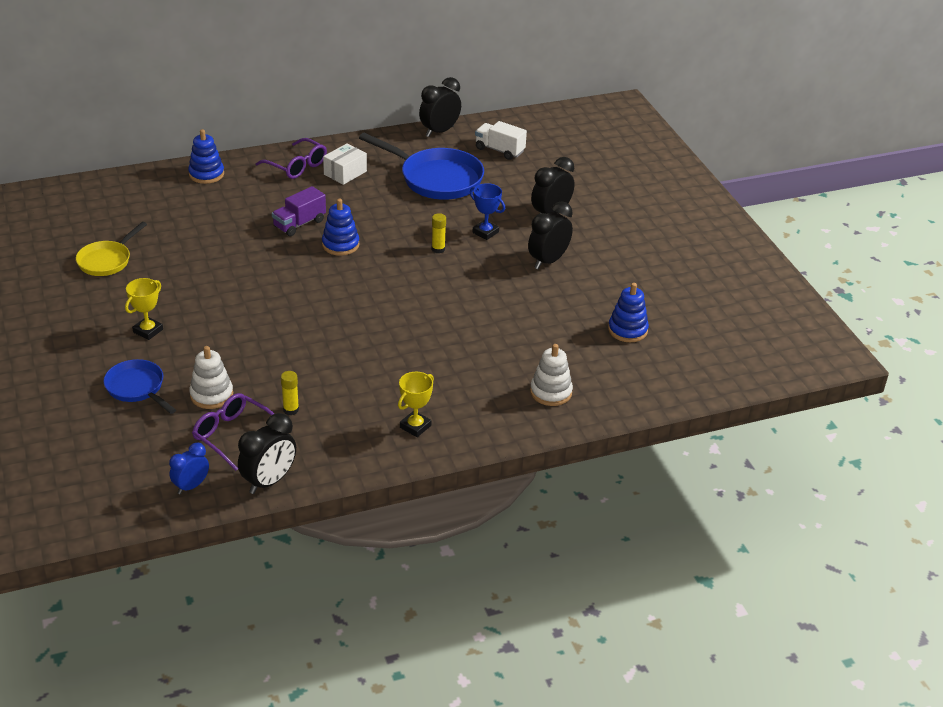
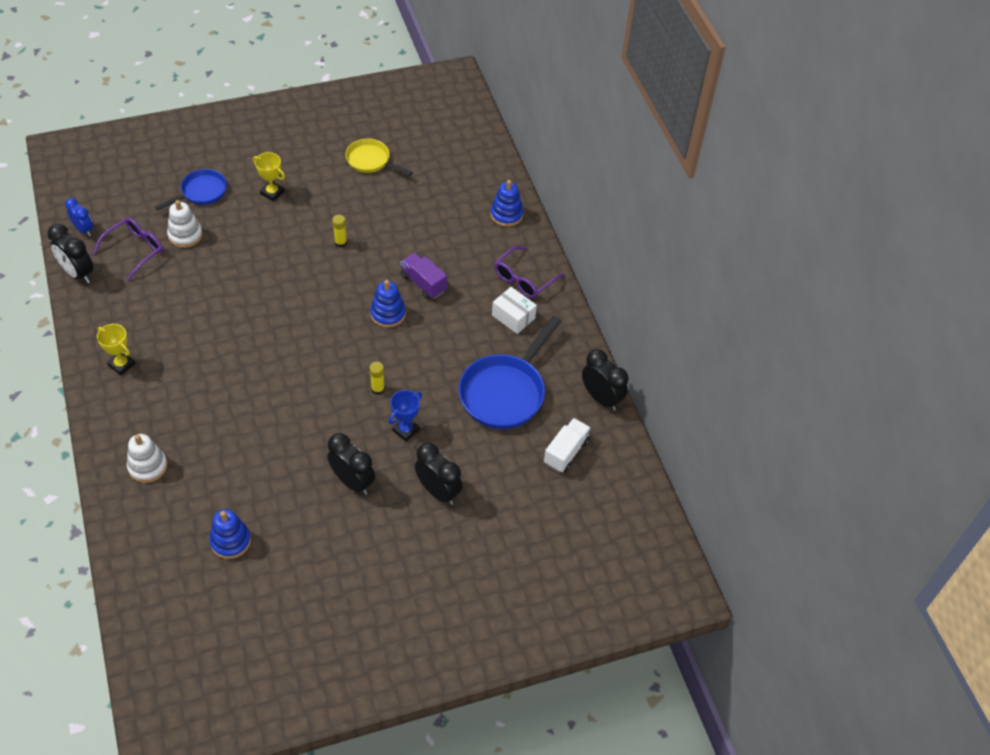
camera: 90 degrees right, 15 degrees up
yellow glue stick [281,371,299,415] -> yellow glue stick moved to [332,215,347,248]

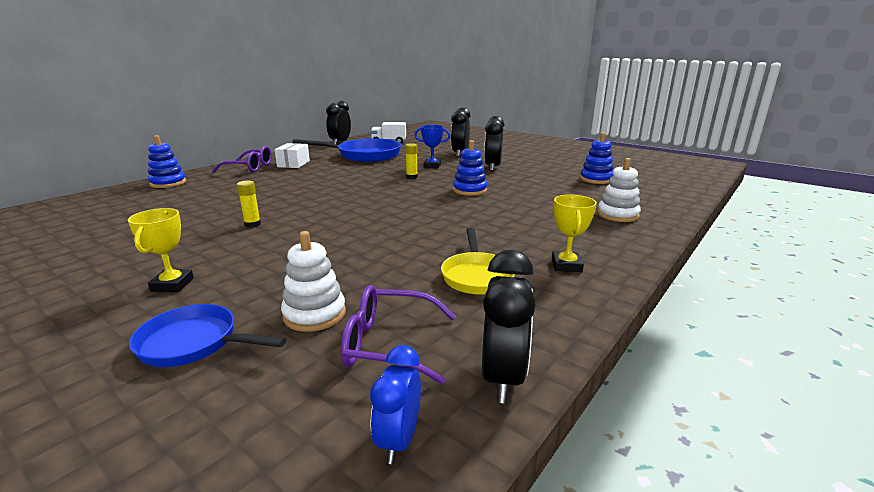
camera: 120 degrees left, 30 degrees down
yellow pan [345,139,413,176] -> yellow pan moved to [441,228,515,295]
blue stacking toy [370,280,406,328] -> blue stacking toy moved to [453,140,488,196]
purple truck [400,253,447,299] -> none

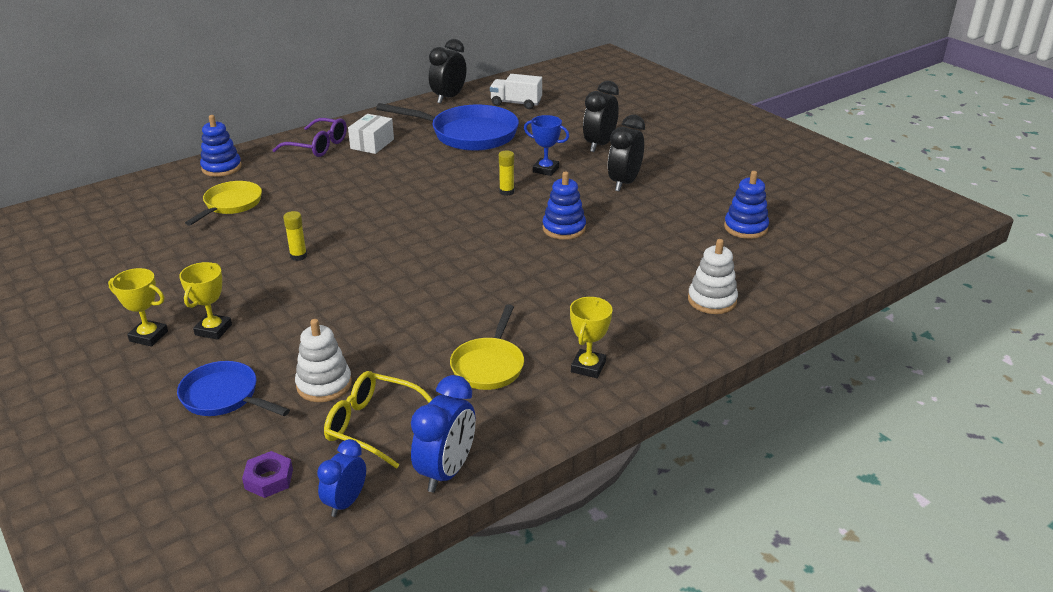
camera: 15 degrees right, 10 degrees up
purple glasses [341,285,456,384] -> yellow glasses [324,371,432,469]
black clock [482,250,536,403] -> blue clock [411,375,475,492]
none -> yellow trophy [108,268,168,347]
none -> yellow pan [185,181,262,226]
none -> purple nut [242,451,293,498]

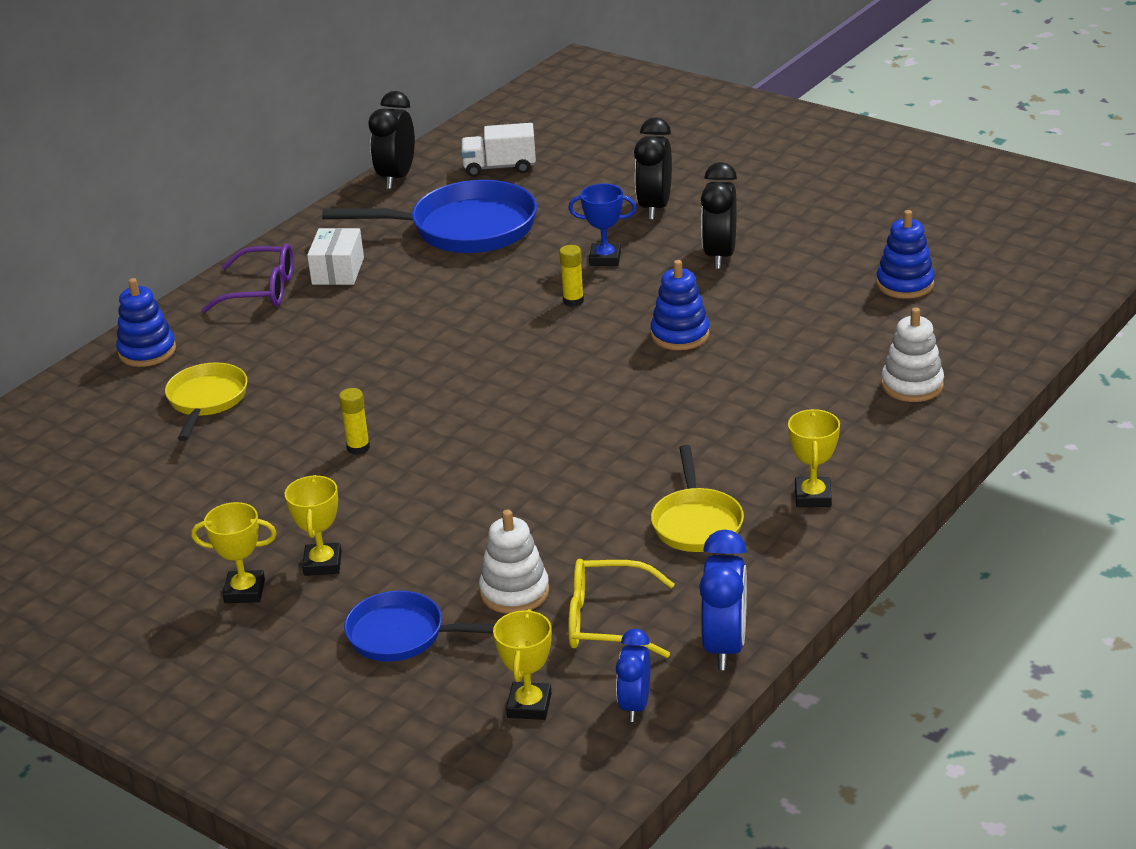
camera: 15 degrees left, 0 degrees up
purple nut [242,451,293,498] -> yellow trophy [493,609,552,720]

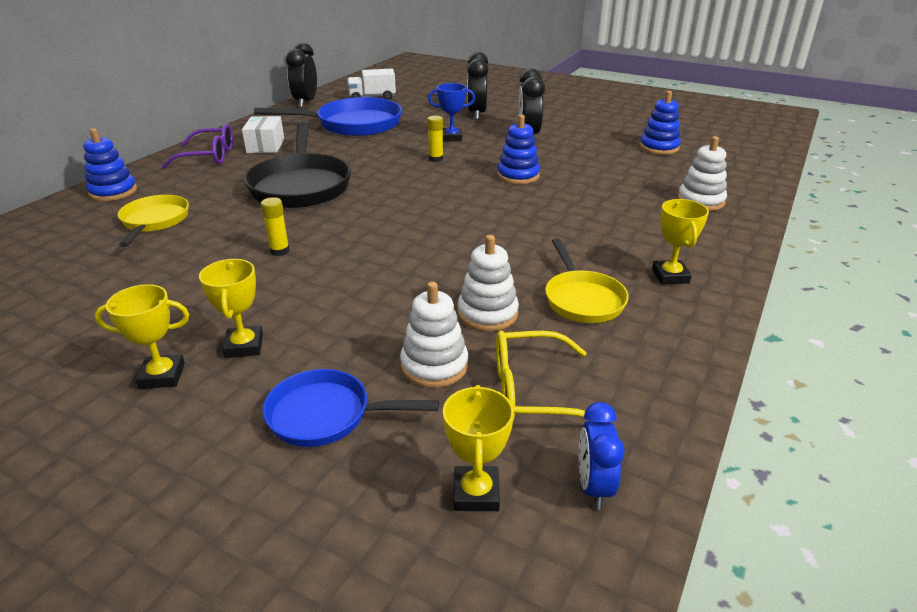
camera: 10 degrees left, 0 degrees up
blue clock [699,530,747,670] -> none
none -> black pan [244,122,351,208]
none -> white stacking toy [458,235,519,331]

